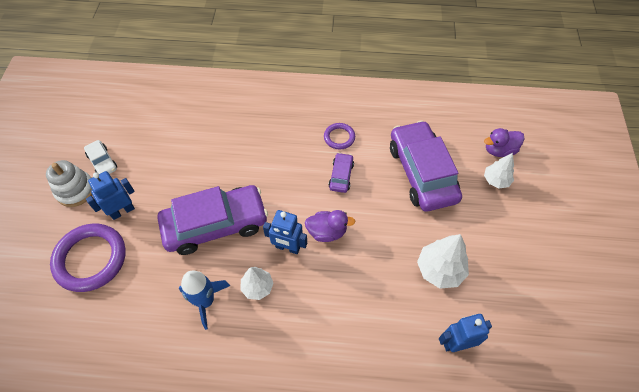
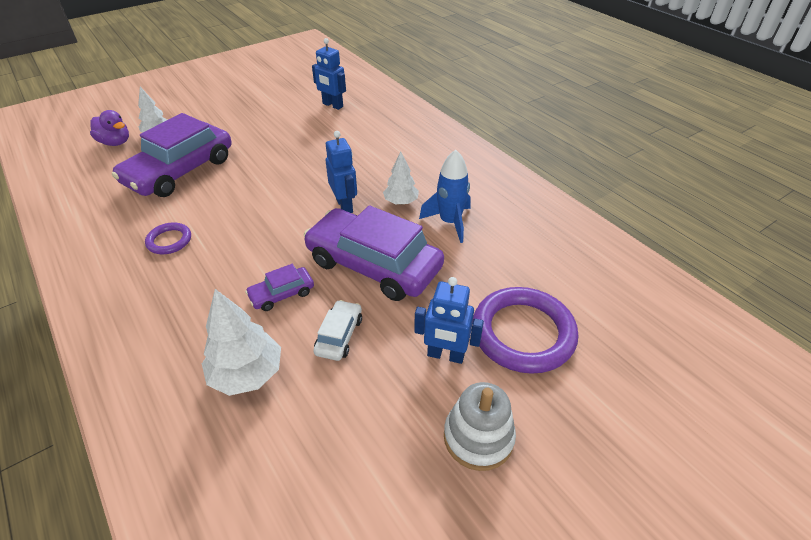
camera: 130 degrees left, 15 degrees down
white car [84,140,117,174] -> white car moved to [313,300,362,361]
purple duck [305,210,356,242] -> none
purple car [328,153,354,193] -> purple car moved to [245,264,314,311]
white tree [417,234,469,289] -> white tree moved to [202,289,281,396]

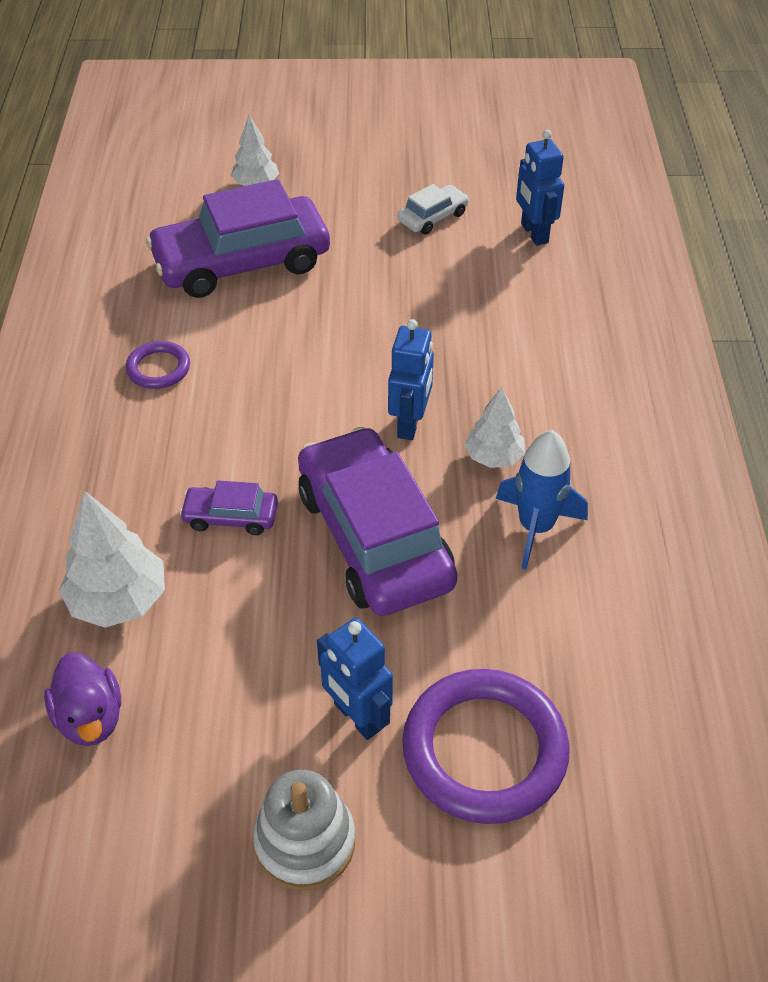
camera: 35 degrees right, 5 degrees up
purple duck [90,110,129,146] -> purple duck moved to [44,652,121,746]
white car [313,300,362,361] -> white car moved to [398,184,469,235]

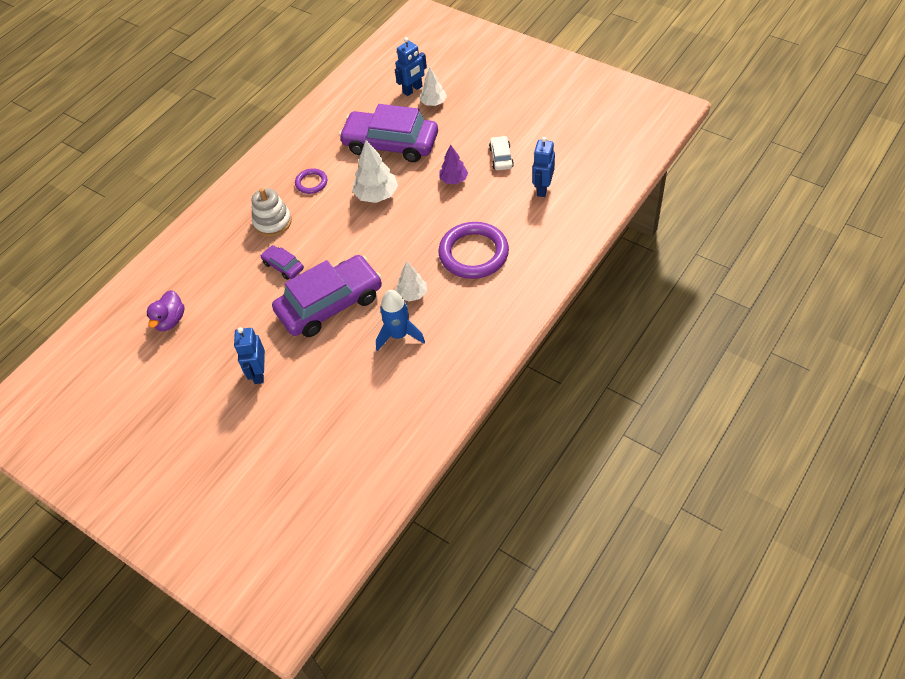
camera: 40 degrees right, 5 degrees up
white tree [59,491,165,628] -> white tree moved to [352,140,398,203]
white stacking toy [253,770,355,891] -> white stacking toy moved to [252,188,292,237]
purple car [298,427,458,616] -> purple car turned 45 degrees clockwise [272,255,382,337]
blue robot [388,319,434,440] -> blue robot moved to [395,37,427,96]
white car [398,184,469,235] -> white car turned 90 degrees counterclockwise [489,136,514,171]
purple ring [402,669,570,824] -> purple ring moved to [438,222,509,279]
none -> purple tree [439,145,468,184]

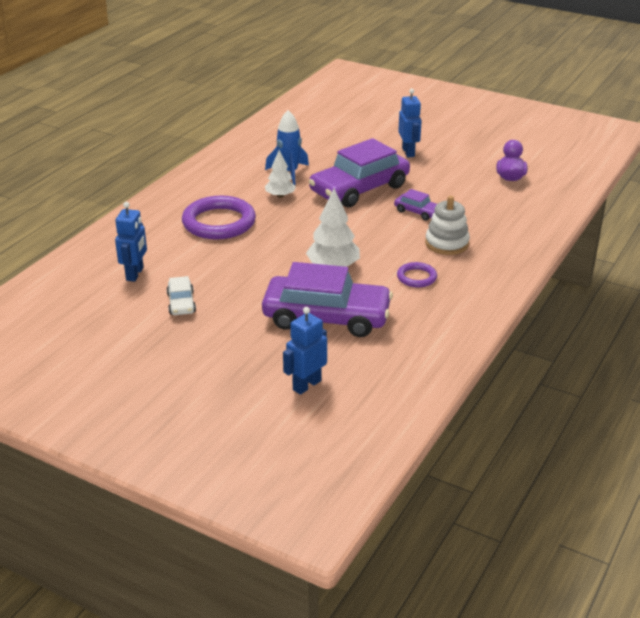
camera: 170 degrees right, 20 degrees down
white tree [420,68,447,106] -> none
purple tree [439,145,468,184] -> none

